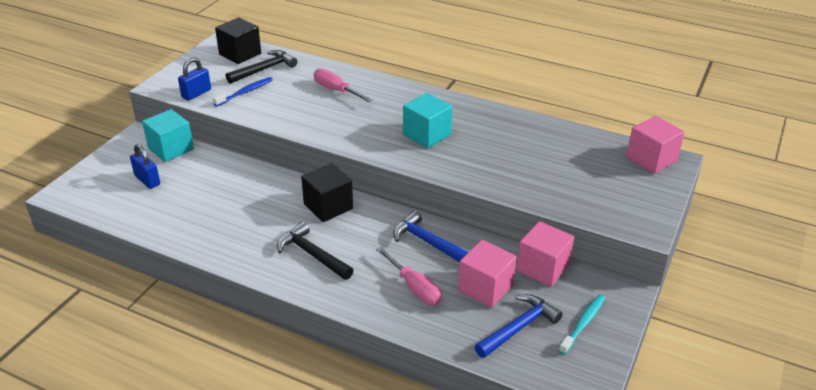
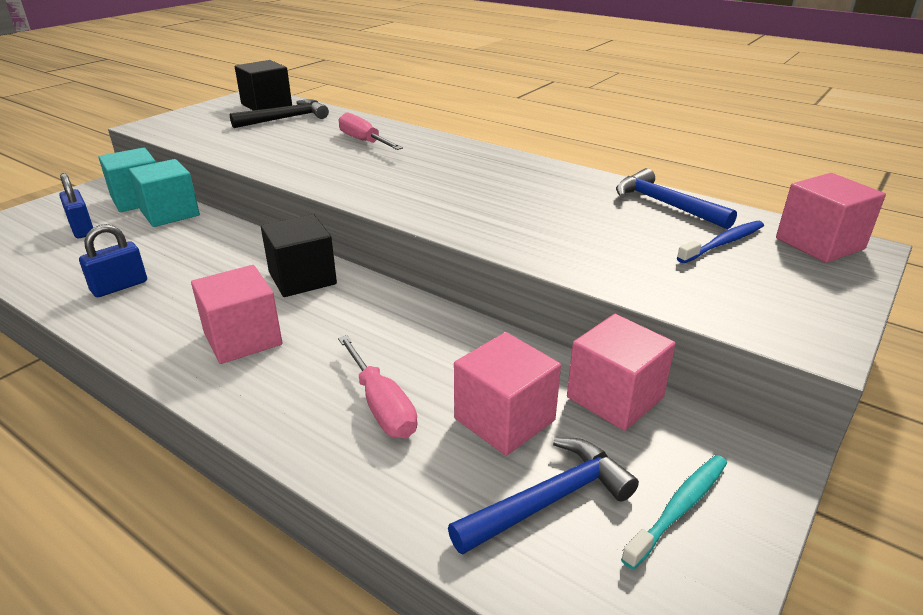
camera: 10 degrees right, 5 degrees down
blue padlock [178,57,211,101] -> blue padlock moved to [79,224,147,297]
blue toothbrush [213,77,273,107] -> blue toothbrush moved to [677,221,764,263]
black hammer [277,222,354,280] -> pink cube [191,265,282,364]
blue hammer [393,211,469,262] -> blue hammer moved to [616,168,737,229]
turquoise cube [403,93,453,149] -> turquoise cube moved to [129,159,200,227]

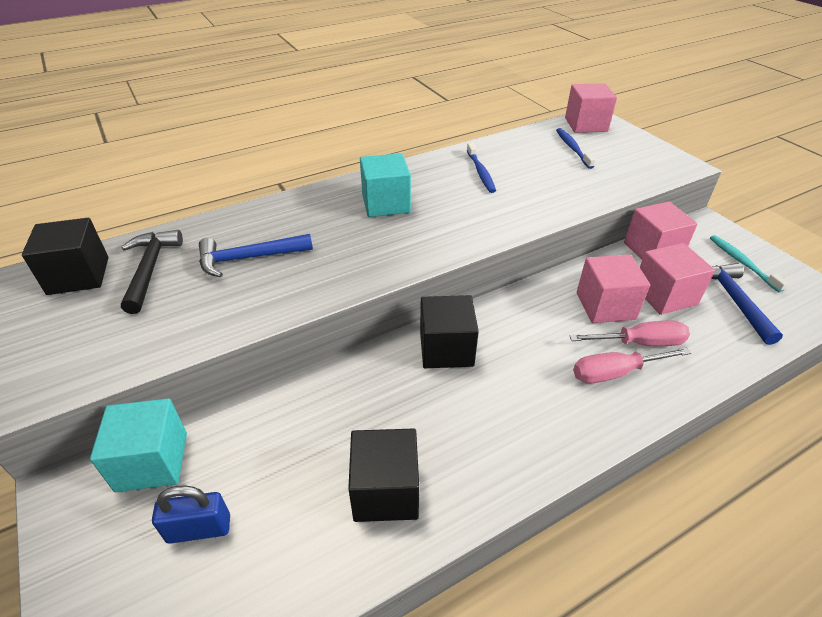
camera: 65 degrees left, 10 degrees up
blue padlock [79,224,147,297] -> black cube [348,428,419,522]
turquoise cube [129,159,200,227] -> turquoise cube moved to [360,153,411,217]
pink cube [191,265,282,364] -> pink cube moved to [577,254,650,323]
pink screwdriver [339,112,403,150] -> pink screwdriver moved to [573,348,691,384]
blue hammer [616,168,737,229] -> blue hammer moved to [199,234,313,277]
none -> blue toothbrush [467,143,496,193]

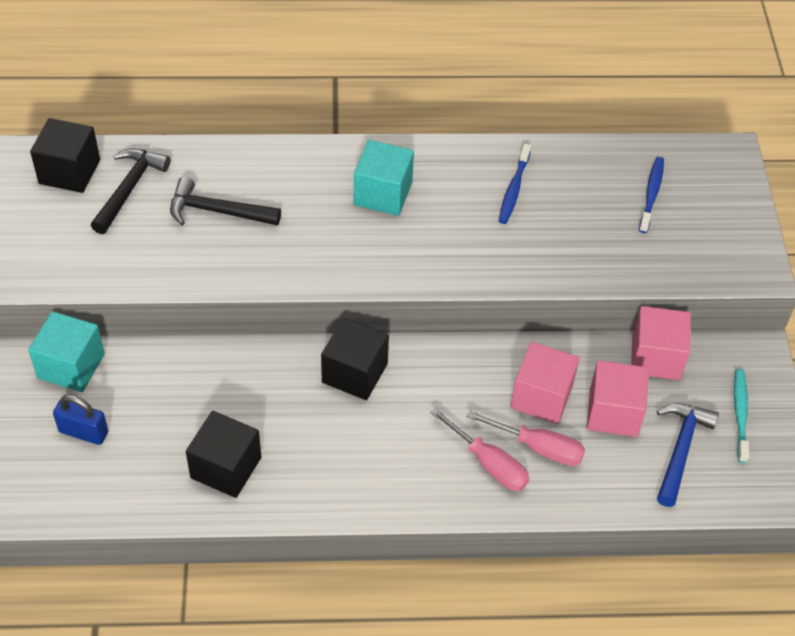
camera: 25 degrees right, 10 degrees up
blue hammer [199,234,313,277] -> black hammer [170,177,281,225]
pink cube [565,83,617,133] -> none
pink screwdriver [573,348,691,384] -> pink screwdriver turned 150 degrees counterclockwise [430,407,529,491]

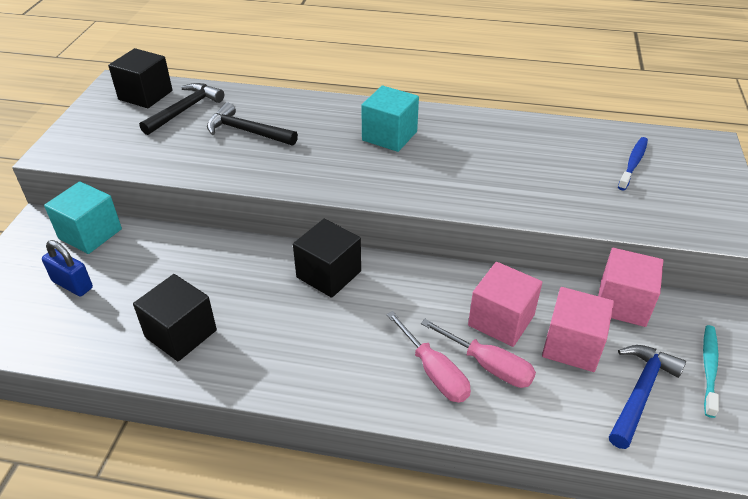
camera: 15 degrees right, 10 degrees down
blue toothbrush [499,144,531,224] -> none

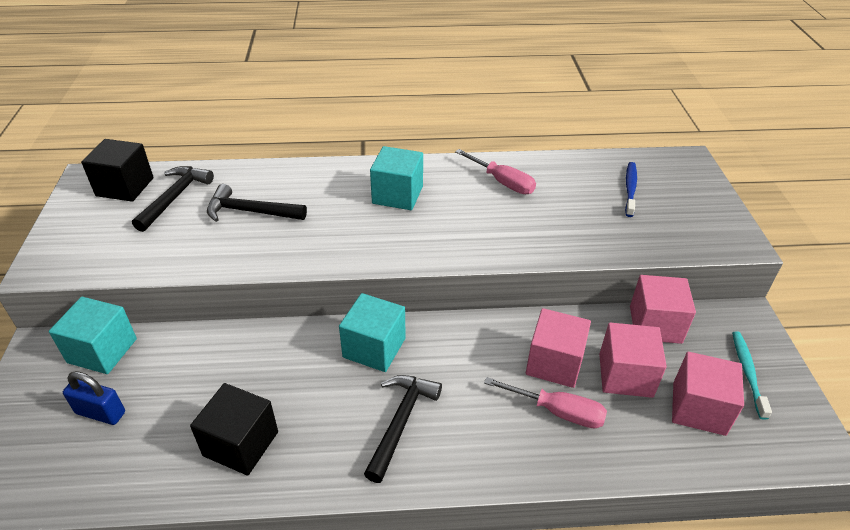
camera: 15 degrees left, 0 degrees up
black cube [293,219,361,298] -> turquoise cube [339,293,406,372]
pink screwdriver [386,311,471,403] -> pink screwdriver moved to [455,149,536,194]
blue hammer [609,345,686,449] -> pink cube [672,352,744,436]
none -> black hammer [364,375,442,483]

